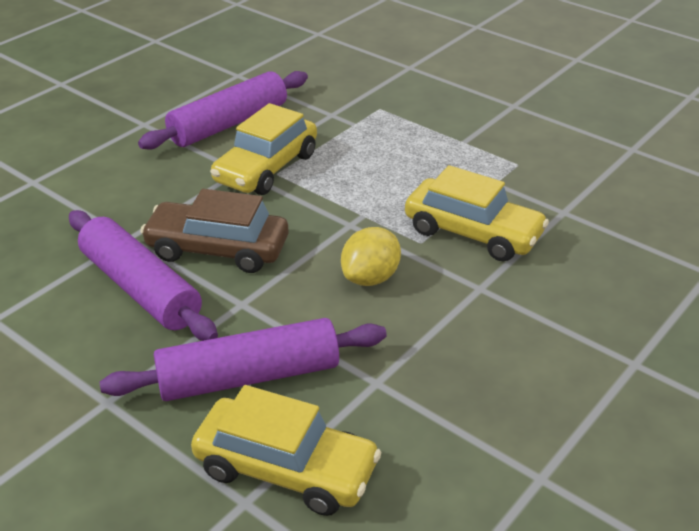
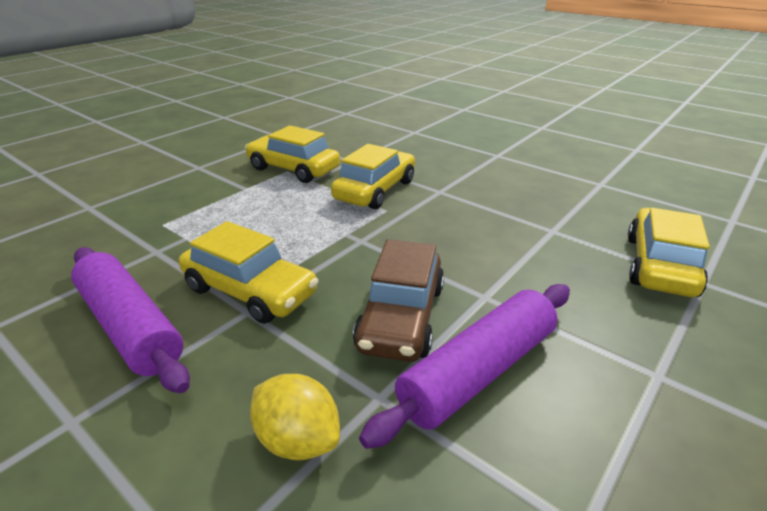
camera: 90 degrees left, 5 degrees down
purple rolling pin [100,318,387,401] -> none
yellow lemon [341,227,401,286] -> yellow lemon moved to [250,374,340,461]
none -> yellow car [245,125,340,183]

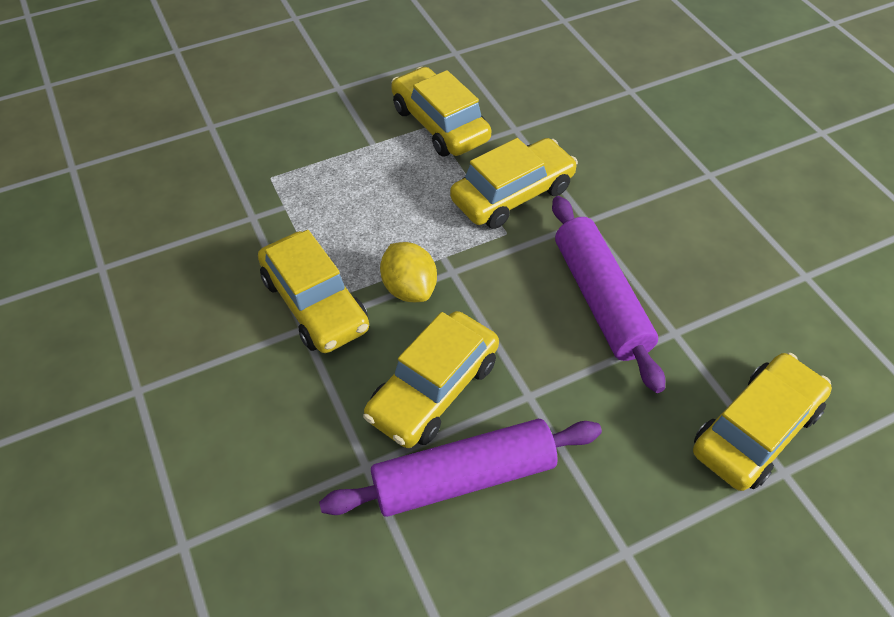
camera: 25 degrees right, 20 degrees up
purple rolling pin [71,247,190,393] -> purple rolling pin moved to [552,196,665,393]
yellow lemon [250,374,340,461] -> yellow lemon moved to [380,242,437,302]
brown car [353,239,444,362] -> yellow car [363,311,499,448]

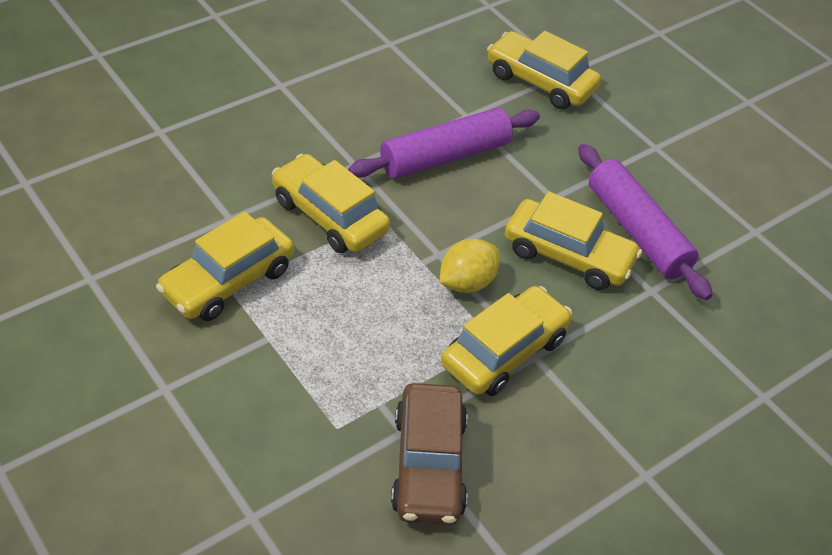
camera: 105 degrees left, 5 degrees down
none -> brown car [391,383,467,525]

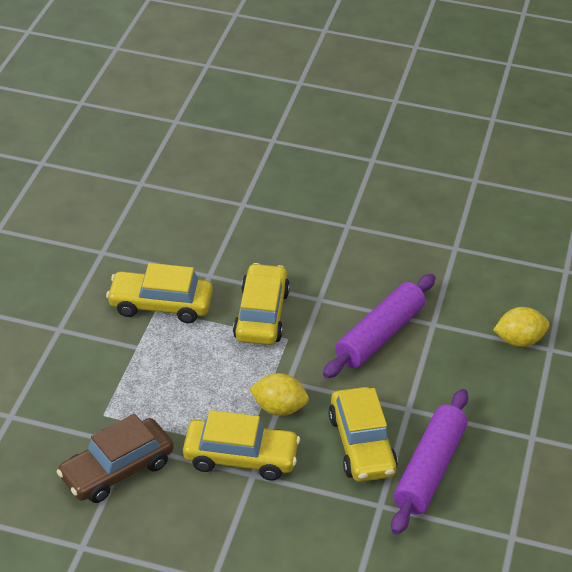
camera: 55 degrees right, 5 degrees down
purple rolling pin [348,108,540,179] -> purple rolling pin turned 75 degrees counterclockwise [323,274,436,378]
yellow car [487,31,601,109] -> yellow lemon [493,307,549,347]

